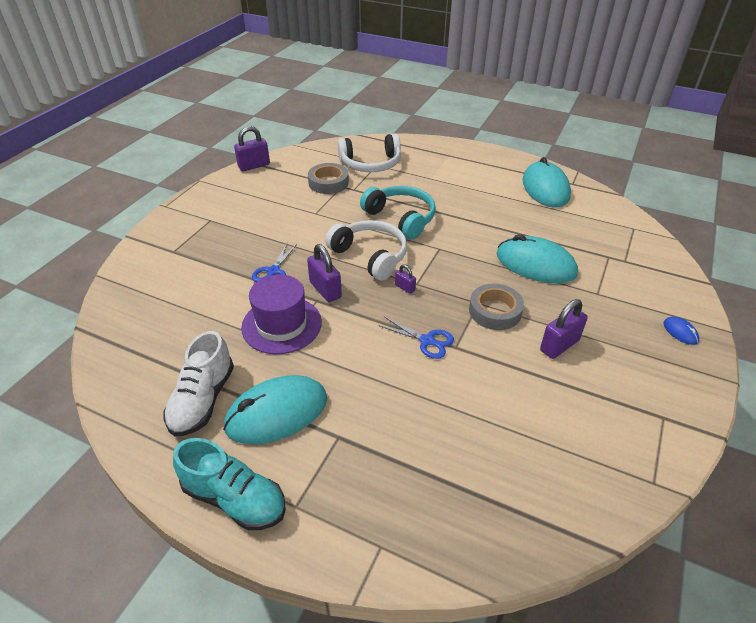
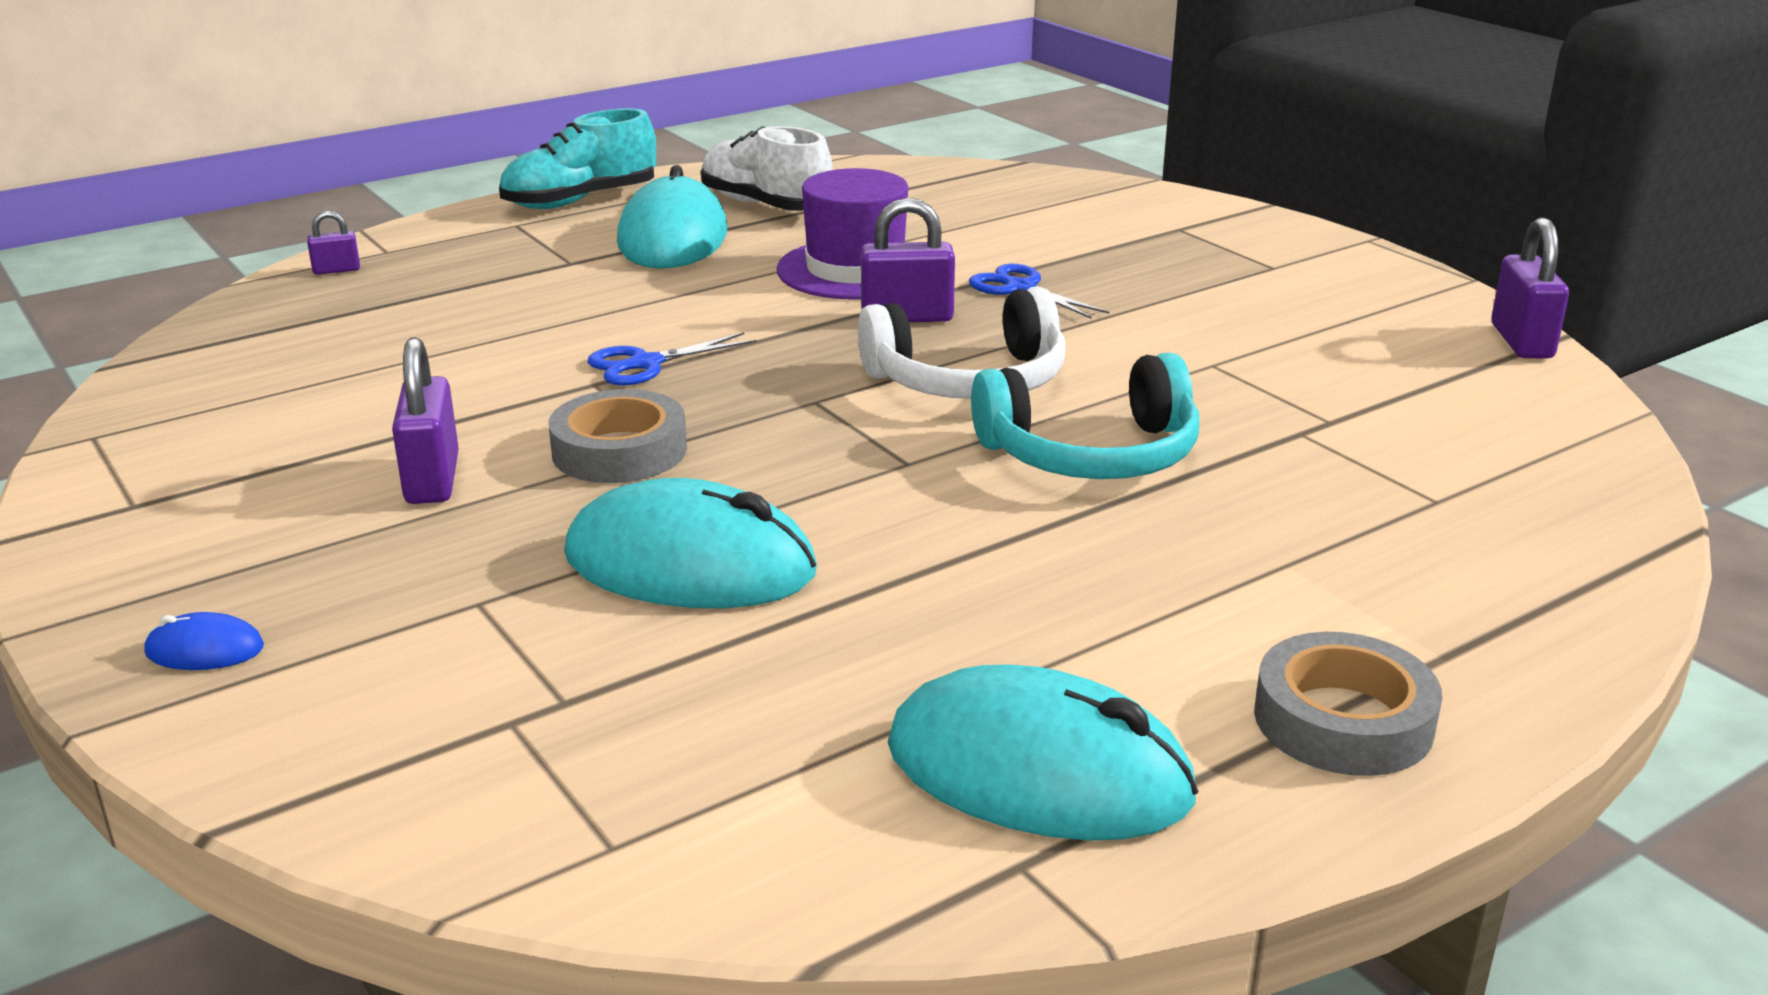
camera: 120 degrees right, 15 degrees down
grey tape [308,163,349,194] -> grey tape moved to [1254,632,1442,776]
white headphones [338,134,401,172] -> none
purple padlock [395,264,416,294] -> purple padlock moved to [307,211,360,275]
turquoise mouse [496,234,578,284] -> turquoise mouse turned 45 degrees clockwise [564,478,817,608]

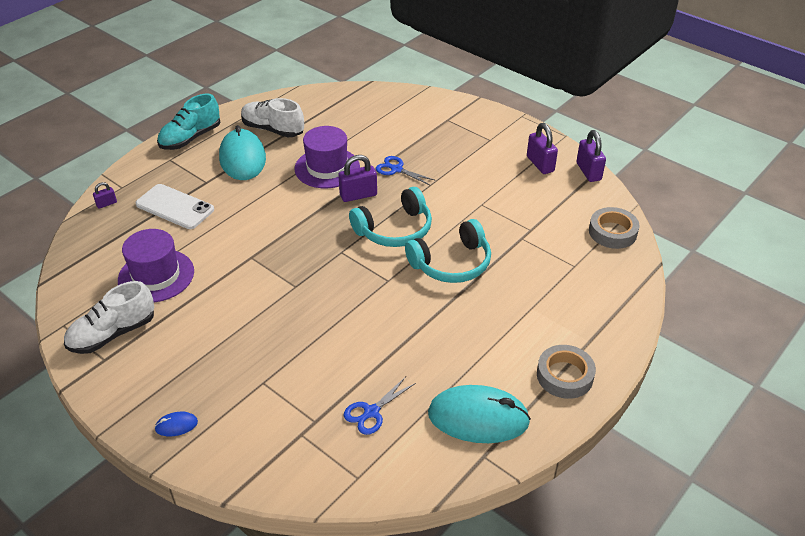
camera: 15 degrees left, 15 degrees up
purple padlock [392,337,459,504] -> purple padlock moved to [527,123,558,174]
grey tape [548,389,687,483] -> grey tape moved to [589,207,640,249]
turquoise mouse [564,478,817,608] -> none
blue scissors [588,332,757,386] -> blue scissors moved to [343,377,416,435]
white headphones [858,287,1066,399] -> turquoise headphones [349,187,432,247]
none -> white shoe [64,281,154,354]
none -> purple hat [118,229,194,303]
none -> white phone [136,184,214,229]

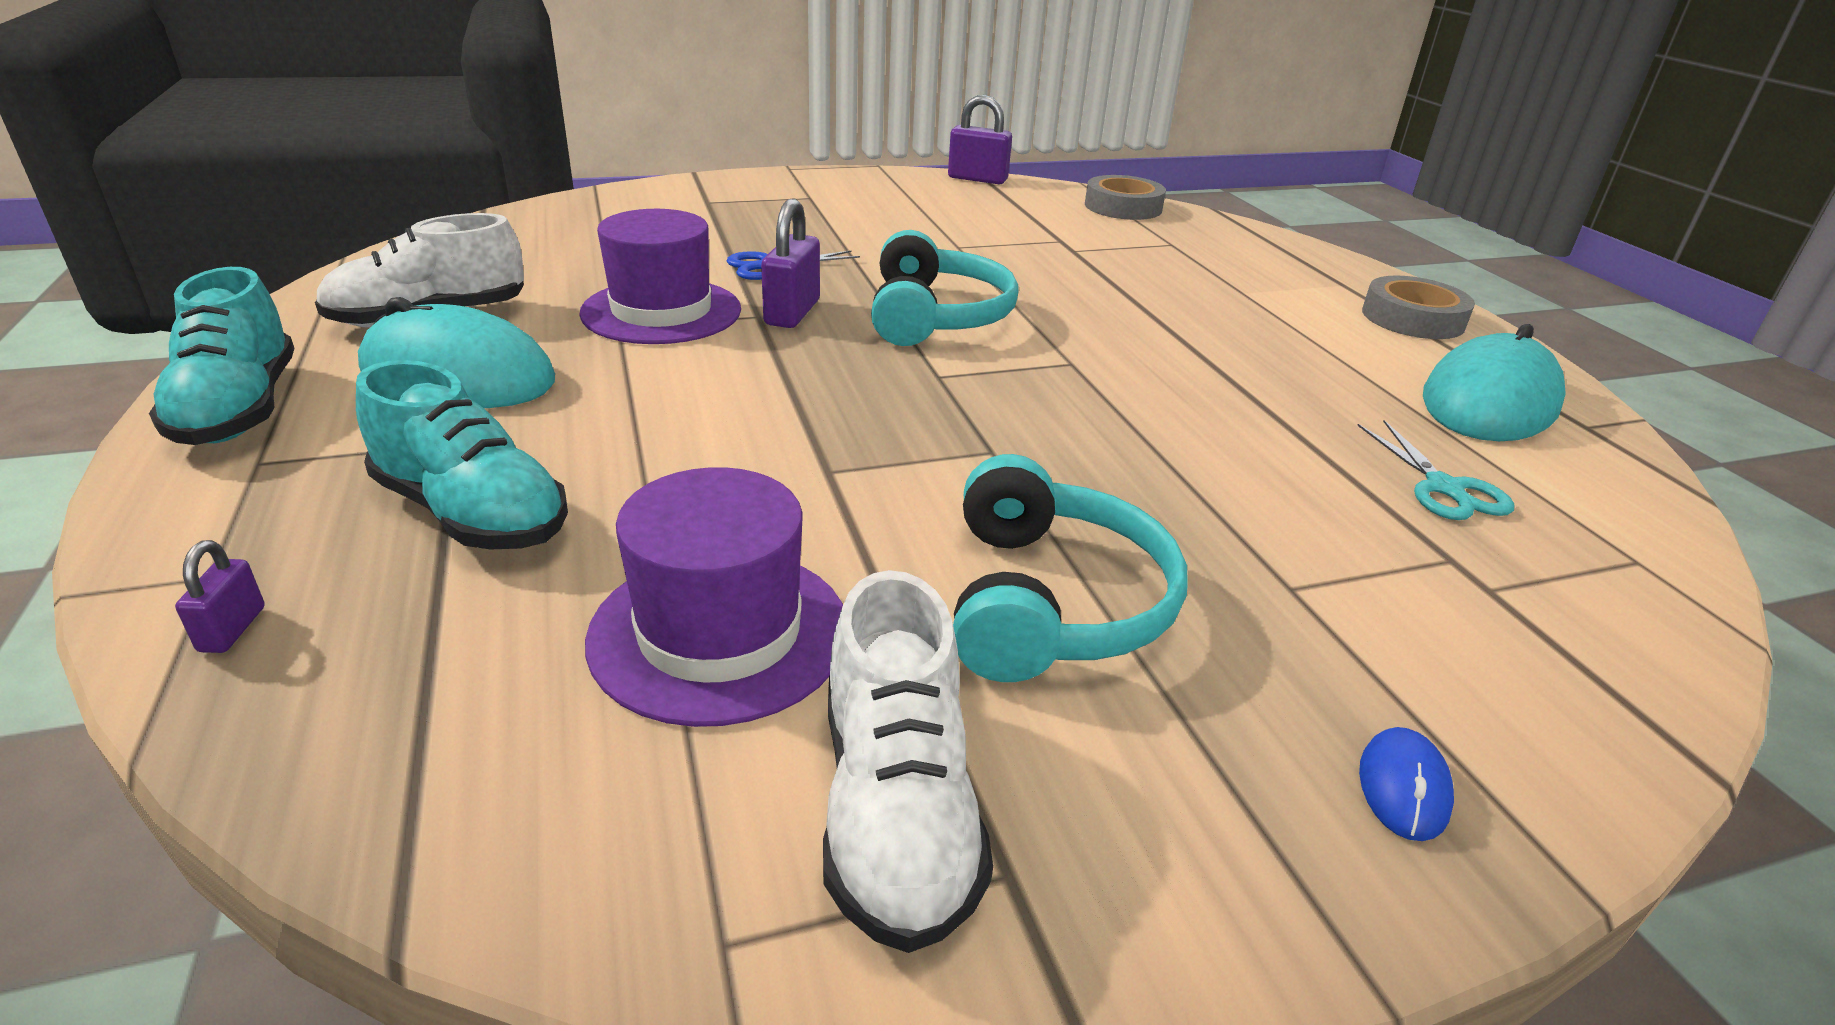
camera: 60 degrees left, 10 degrees down
white phone [136,184,214,229] -> turquoise shoe [356,360,568,549]
blue scissors [343,377,416,435] -> turquoise scissors [1357,420,1514,520]
turquoise headphones [405,219,491,283] -> turquoise headphones moved to [953,454,1187,682]
purple padlock [527,123,558,174] -> none

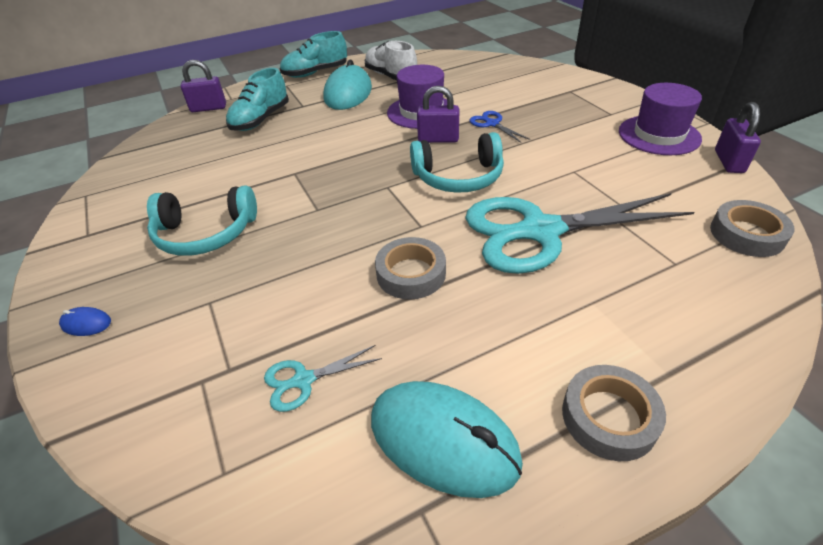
camera: 85 degrees right, 10 degrees up
purple padlock [175,540,265,653] -> purple padlock [180,60,226,112], size x1.87
purple hat [585,467,843,727] -> purple hat moved to [619,83,702,155]
white shoe [823,570,993,953] -> none
none -> grey tape [375,237,446,300]
none -> turquoise scissors [465,193,694,274]

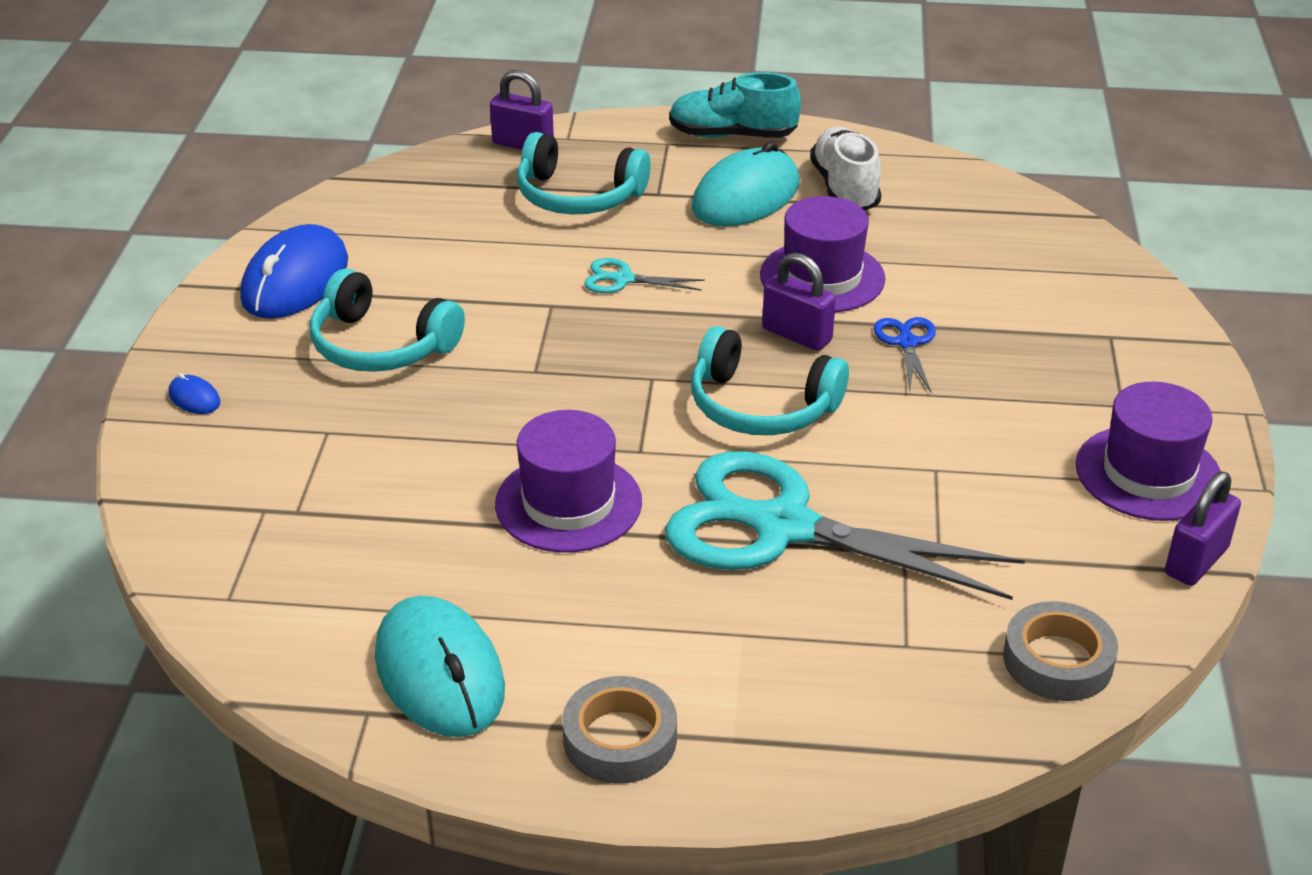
camera: 30 degrees right, 5 degrees down
turquoise shoe [226,68,289,131] -> turquoise headphones [517,132,651,214]
turquoise scissors [264,345,382,412] -> turquoise scissors moved to [584,258,705,293]
grey tape [375,237,446,300] -> purple hat [495,410,642,553]
none -> blue mouse [240,224,348,319]

